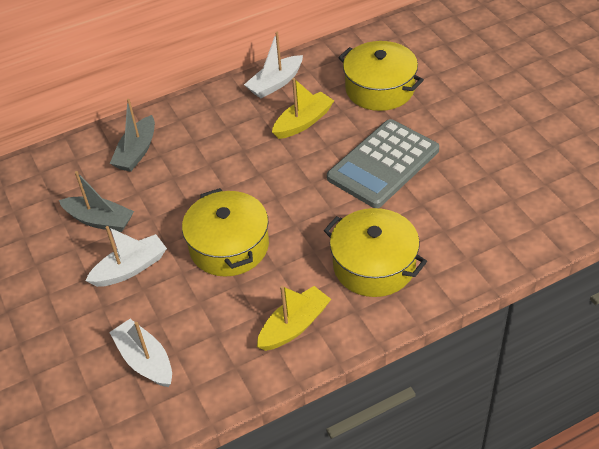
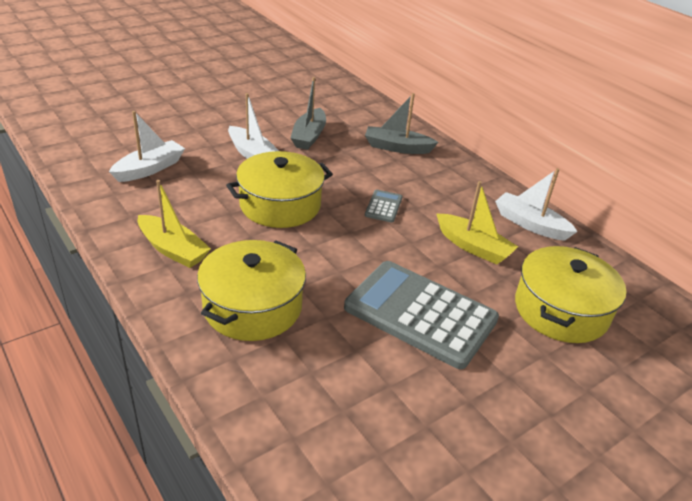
camera: 75 degrees right, 10 degrees down
none -> grey calculator [365,190,403,222]

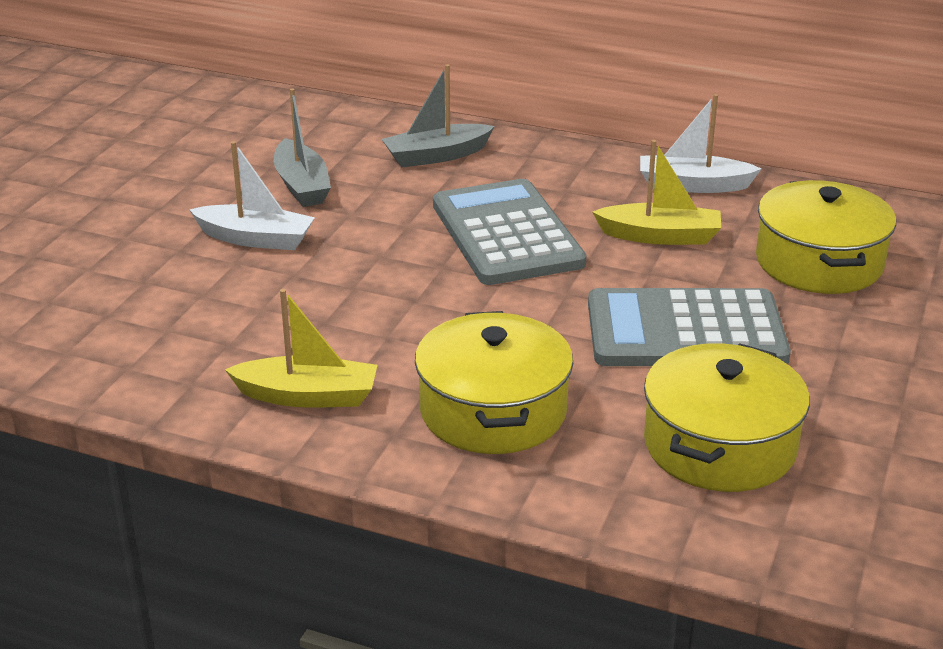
camera: 30 degrees left, 5 degrees down
white boat [109,111,185,182] -> none
yellow pot [226,151,333,228] -> yellow pot moved to [644,343,810,492]
grey calculator [365,190,403,222] -> grey calculator [433,179,586,285], size x2.38

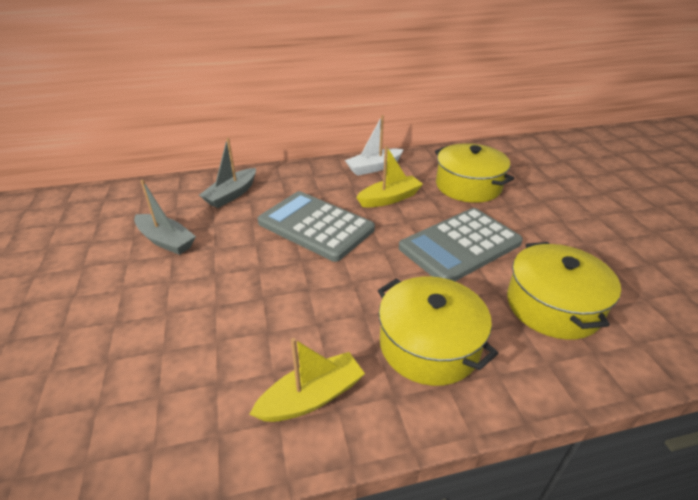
camera: 35 degrees left, 5 degrees up
white boat [189,141,315,250] -> none

